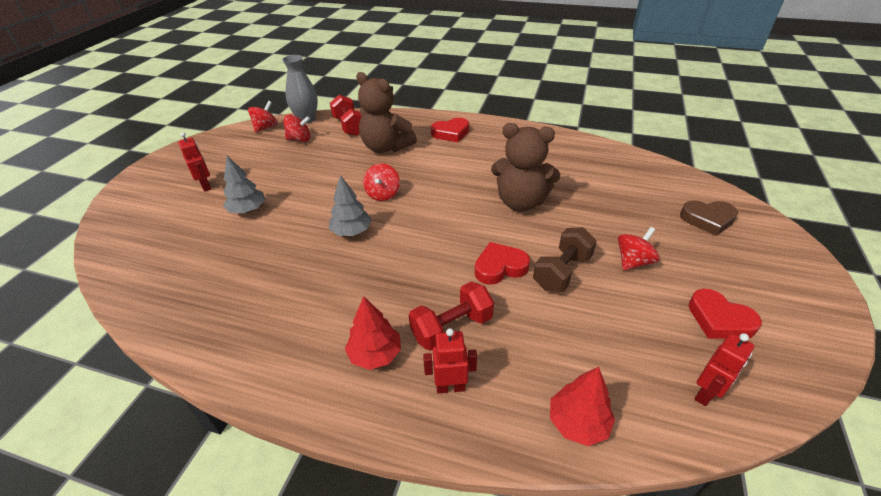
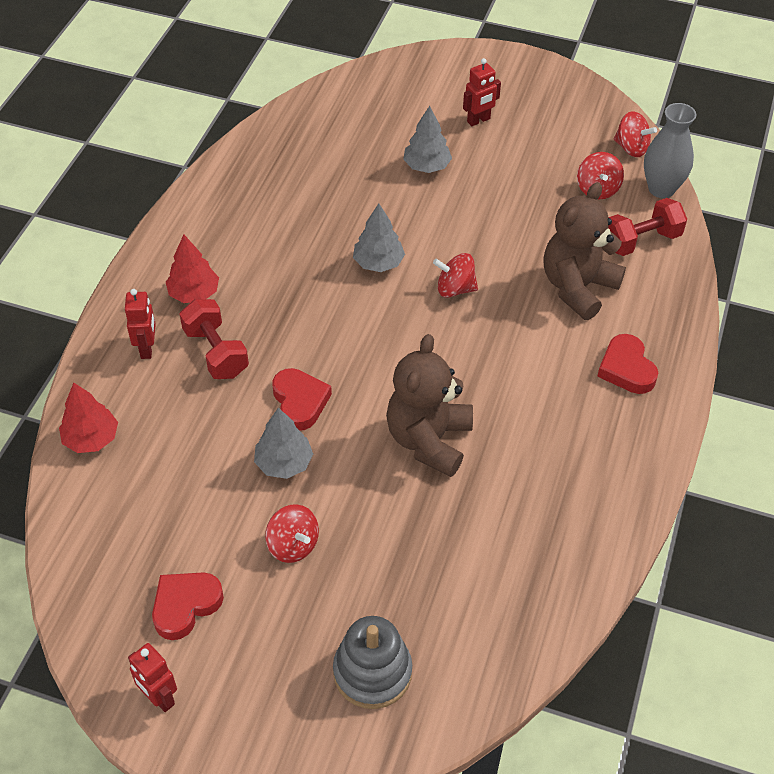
camera: 90 degrees right, 10 degrees up
brown dumbbell [533,227,597,292] -> grey tree [254,408,313,479]
brown heart [680,200,738,236] -> grey stacking toy [333,616,412,709]
red robot [695,333,754,406] -> red robot moved to [128,643,177,712]

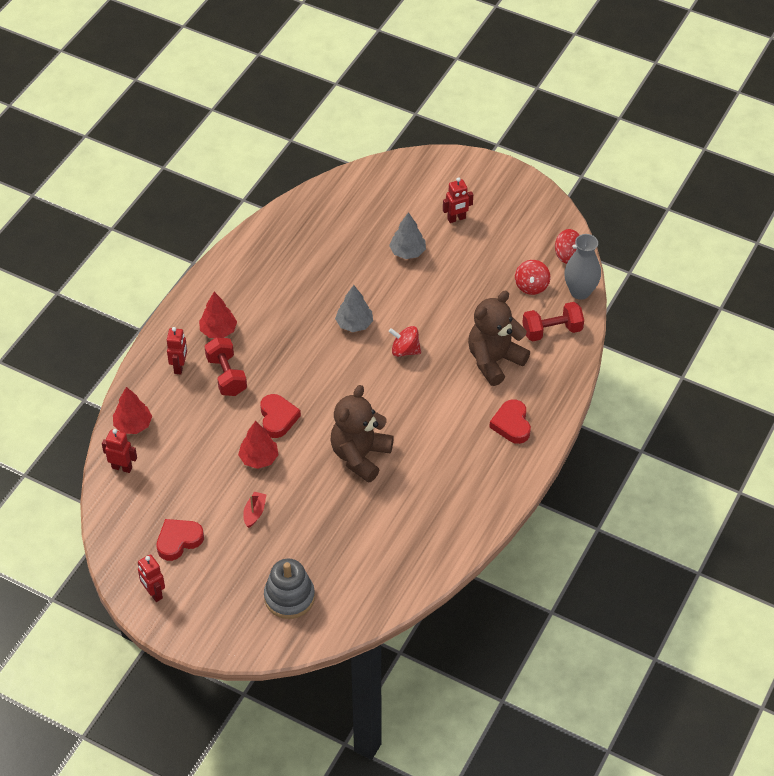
camera: 10 degrees right, 0 degrees up
grey tree [254,408,313,479] -> red tree [238,421,279,469]
red spinning top [265,504,319,563] -> red boat [243,492,267,528]
none -> red robot [102,429,137,473]

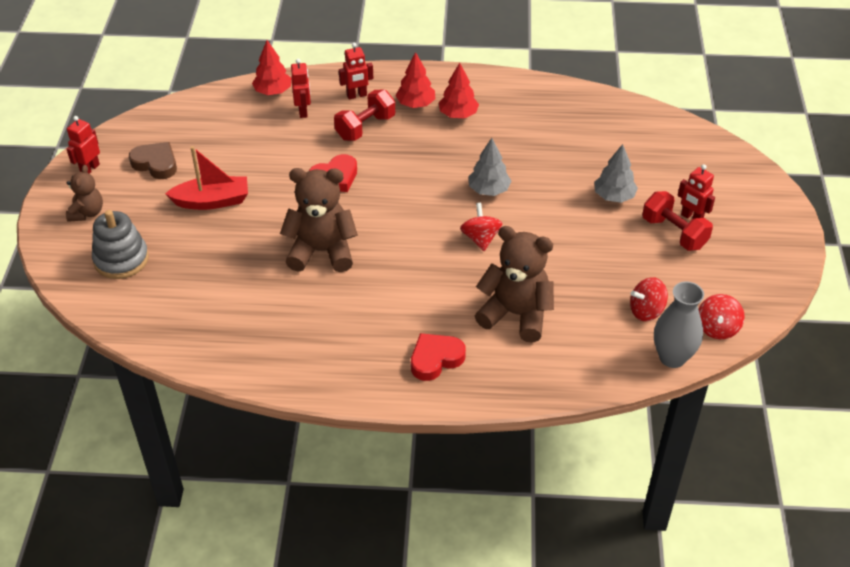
camera: 65 degrees right, 5 degrees down
red robot [102,429,137,473] -> red robot moved to [291,59,311,118]
red heart [156,519,204,561] -> brown heart [129,142,177,179]
red tree [238,421,279,469] -> red tree moved to [439,63,479,118]
red boat [243,492,267,528] -> red boat [165,146,248,210], size x1.83
red dumbbell [522,302,584,342] -> red dumbbell moved to [642,191,713,251]
none -> brown teddy bear [66,165,103,222]

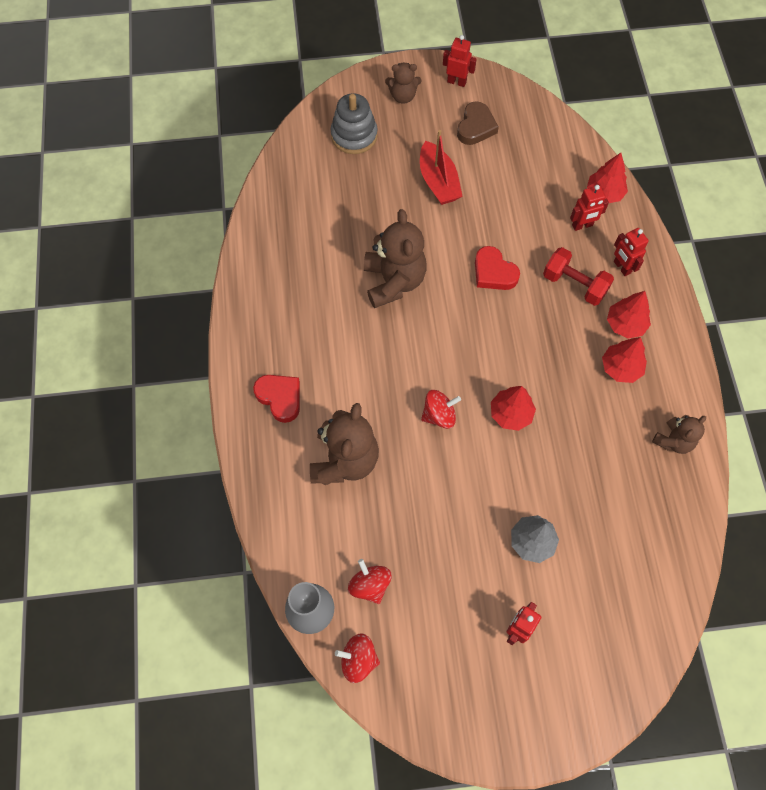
camera: 80 degrees right, 20 degrees up
grey tree [469,138,511,196] -> red tree [491,386,536,431]
red dumbbell [642,191,713,251] -> none
none -> brown teddy bear [652,415,706,454]

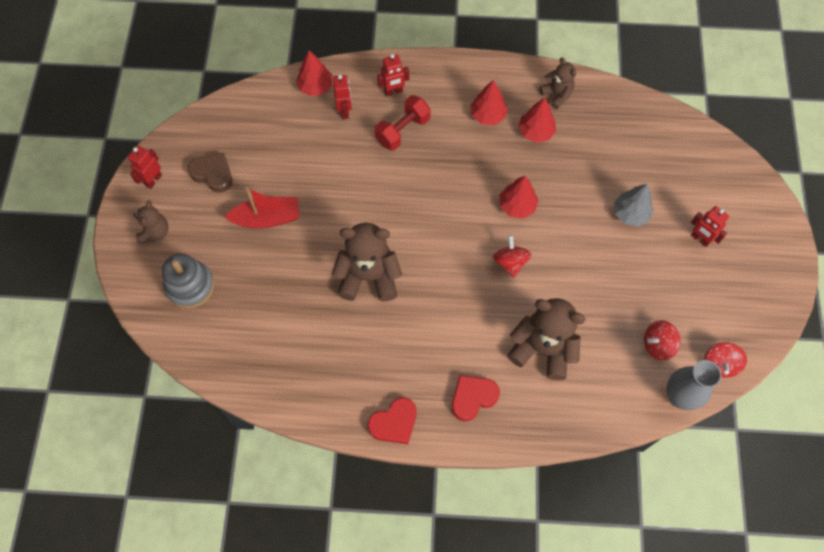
camera: 80 degrees left, 0 degrees up
red heart [475,246,520,290] -> red heart moved to [368,397,416,444]
red tree [607,291,651,339] -> red tree moved to [518,98,556,143]

